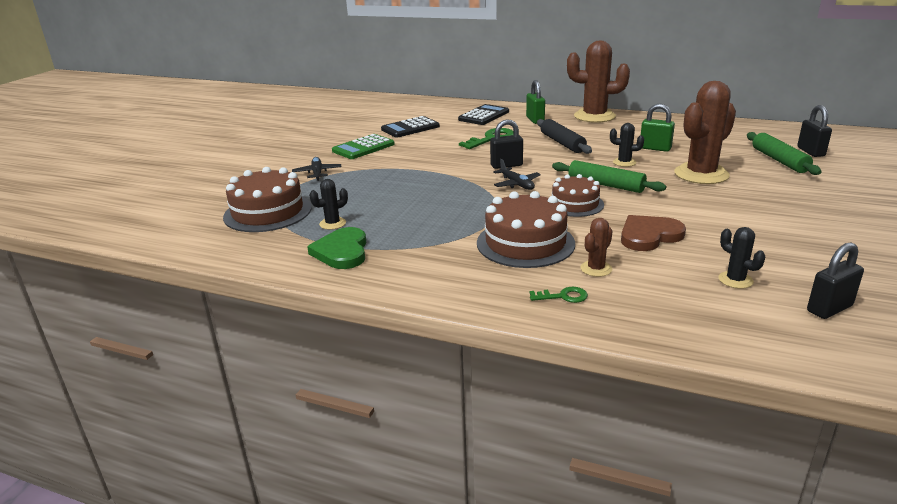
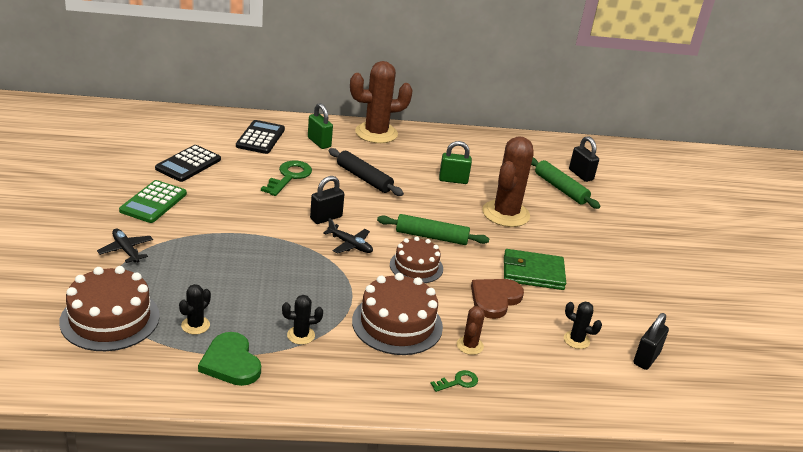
camera: 30 degrees left, 5 degrees up
black cactus [610,123,644,167] -> black cactus moved to [282,295,323,345]
none -> green wallet [504,249,566,290]

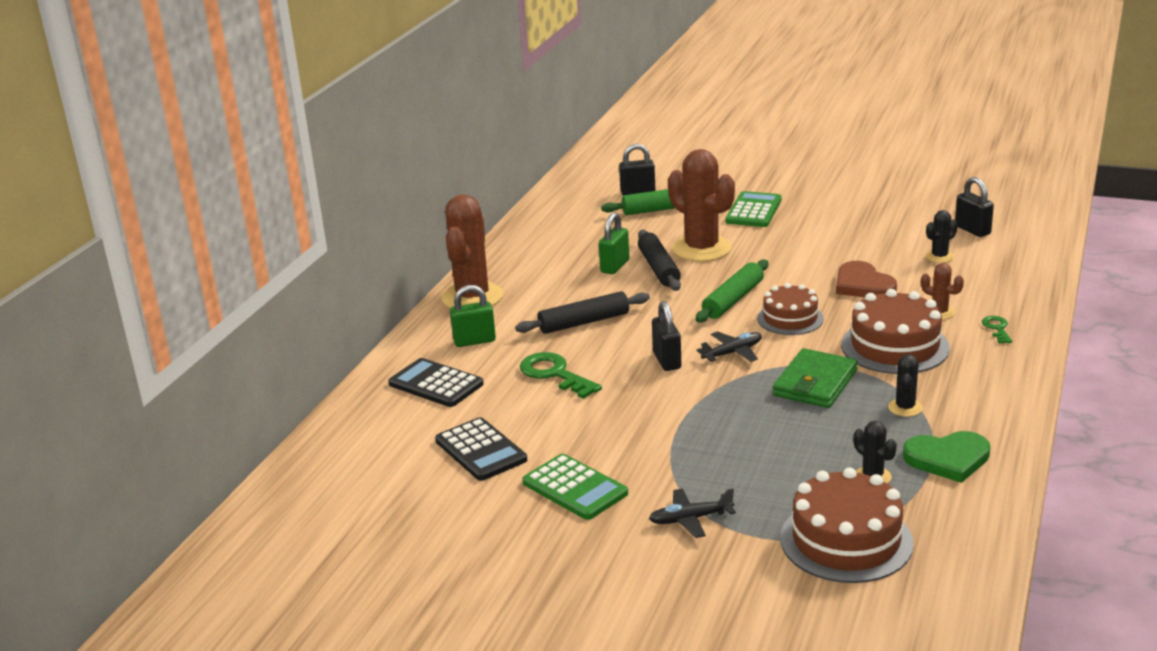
camera: 60 degrees left, 5 degrees down
green wallet [504,249,566,290] -> green wallet moved to [773,348,858,408]
none -> black rolling pin [638,230,681,291]
none -> green calculator [725,191,782,227]

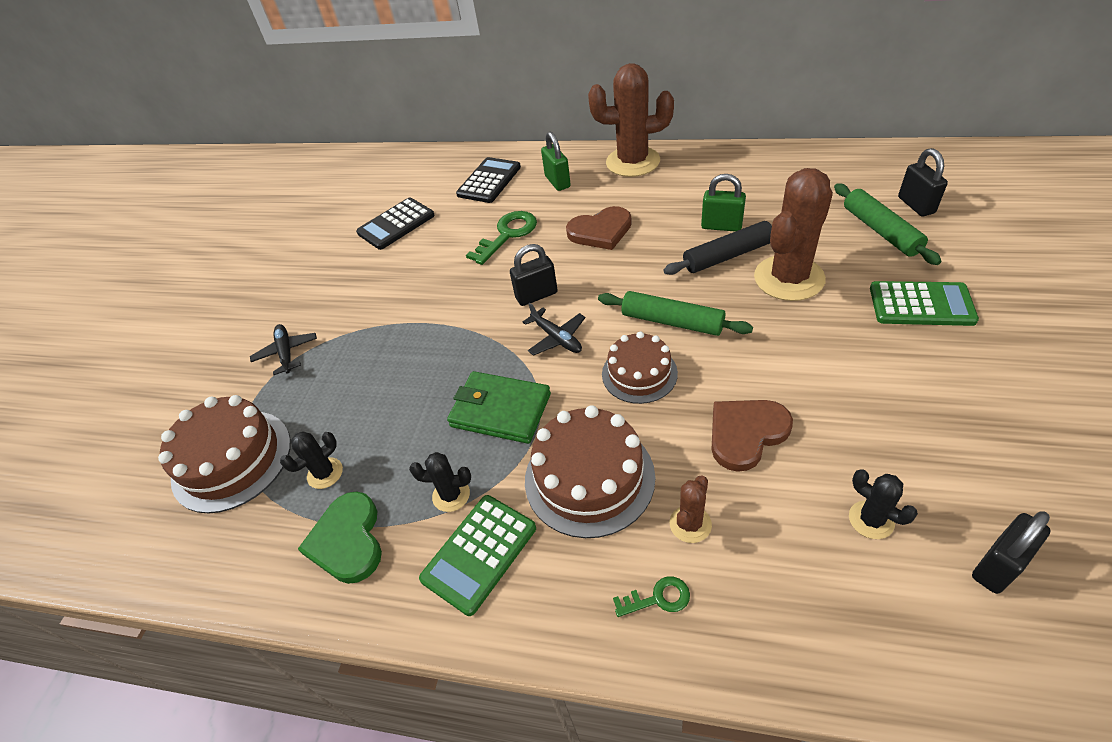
camera: 85 degrees right, 20 degrees up
black rolling pin [515,291,650,334] -> brown heart [566,206,632,250]
green calculator [522,454,628,520] -> green calculator moved to [419,495,536,616]

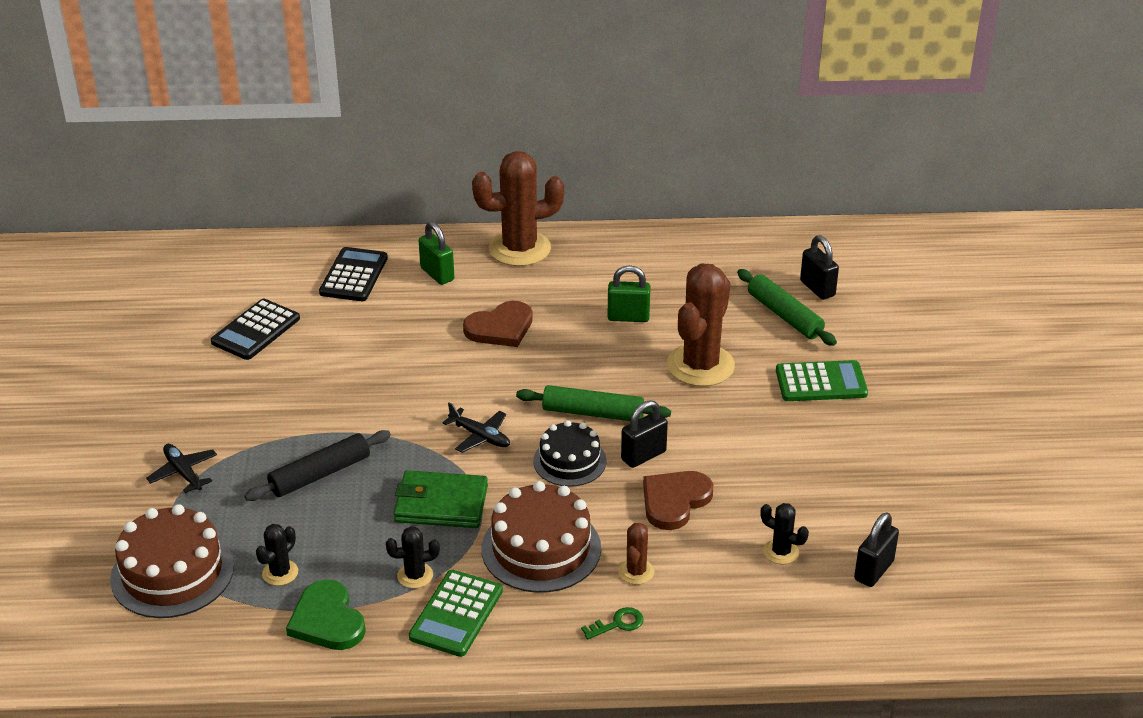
camera: 20 degrees left, 10 degrees down
green key [466,211,537,265] -> none
black padlock [510,244,558,306] -> black padlock moved to [621,400,668,468]
brown cake [602,332,678,404] -> black cake [533,420,607,487]
black rolling pin [663,221,772,275] -> black rolling pin moved to [244,430,391,501]

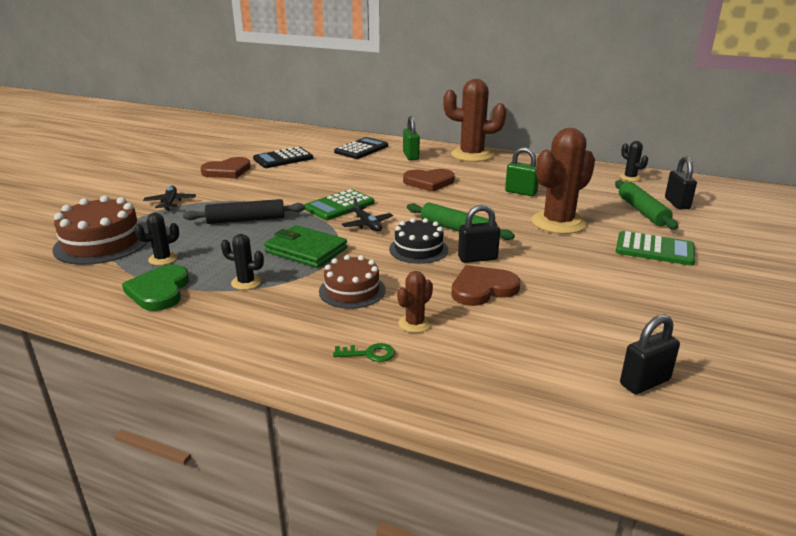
camera: 25 degrees right, 10 degrees down
green calculator [409,570,503,657] -> green calculator moved to [305,189,375,220]
brown cake [482,481,601,593] -> brown cake [319,255,385,309], size x0.65
black cactus [761,503,809,564] -> black cactus moved to [619,141,648,182]
none -> brown heart [200,157,251,178]

